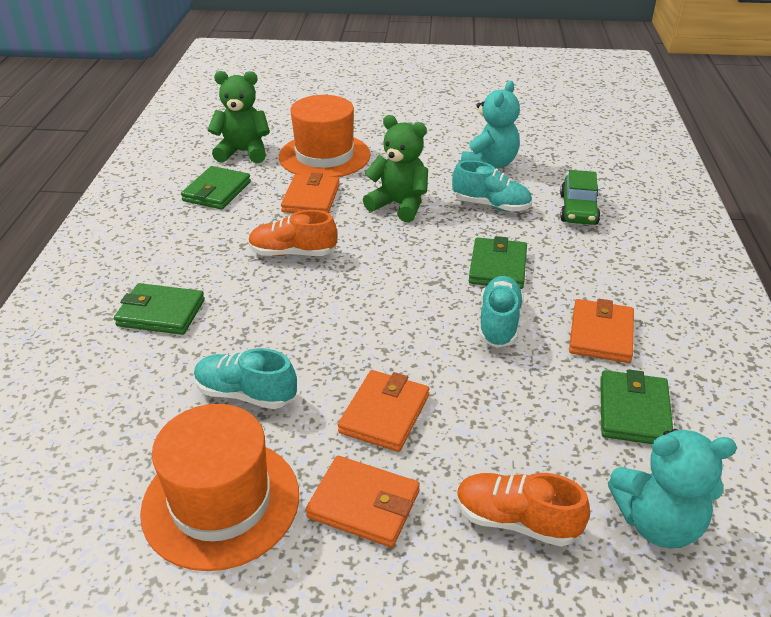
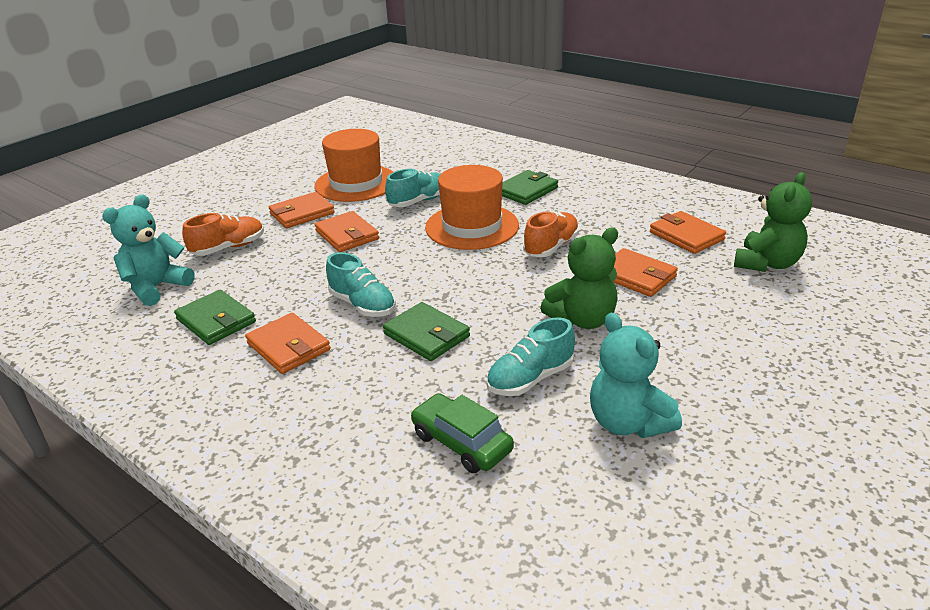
camera: 125 degrees right, 5 degrees down
green wallet [181,166,251,210] -> orange wallet [650,211,726,254]
orange hat [279,95,370,177] -> orange hat moved to [425,165,519,250]

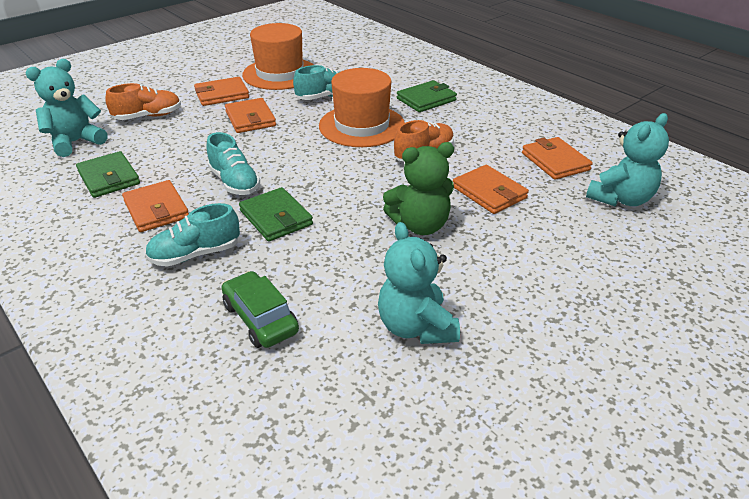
camera: 10 degrees right, 5 degrees up
turquoise shoe [486,317,575,396] -> turquoise shoe moved to [145,203,240,267]
green teddy bear [734,172,812,272] -> turquoise teddy bear [586,113,669,206]

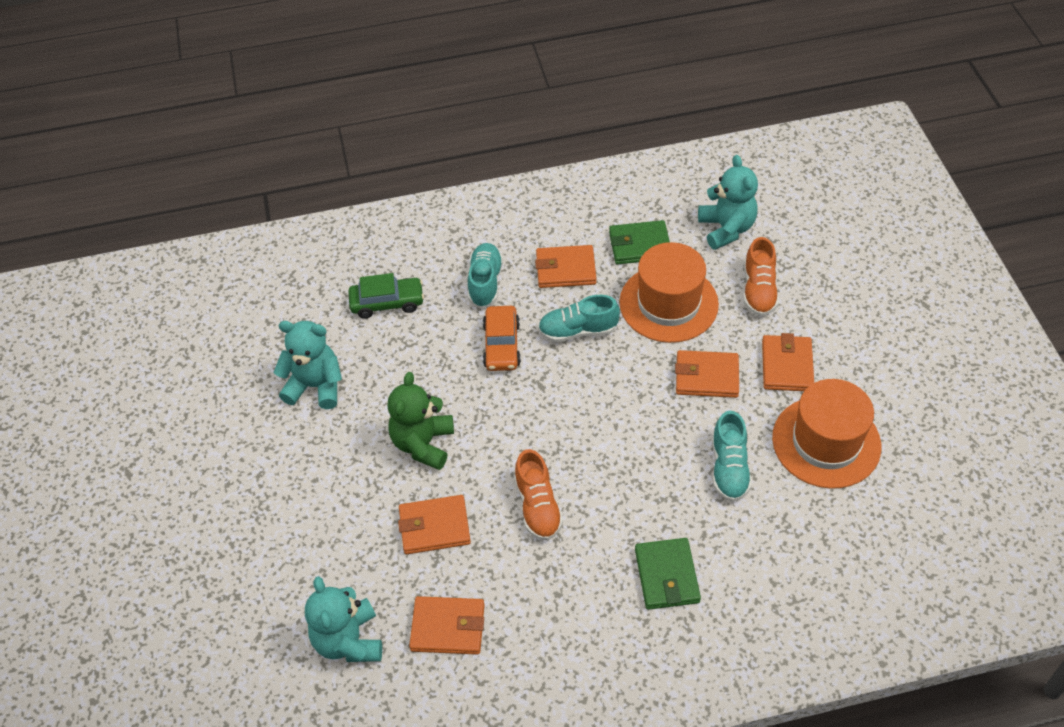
camera: 120 degrees right, 15 degrees up
green wallet [239,187,313,242] -> orange car [483,306,521,371]
orange hat [319,68,405,147] -> orange hat moved to [619,242,719,343]

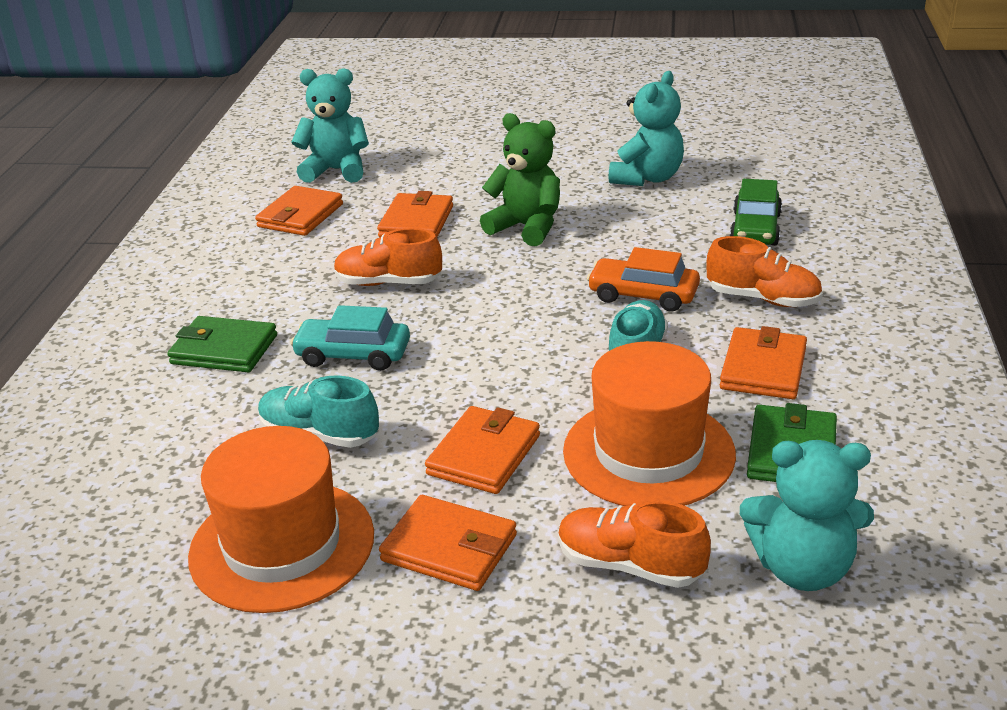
camera: 110 degrees right, 20 degrees down
turquoise shoe [468,243,503,308] -> orange shoe [707,236,823,307]
none -> turquoise car [290,305,410,371]

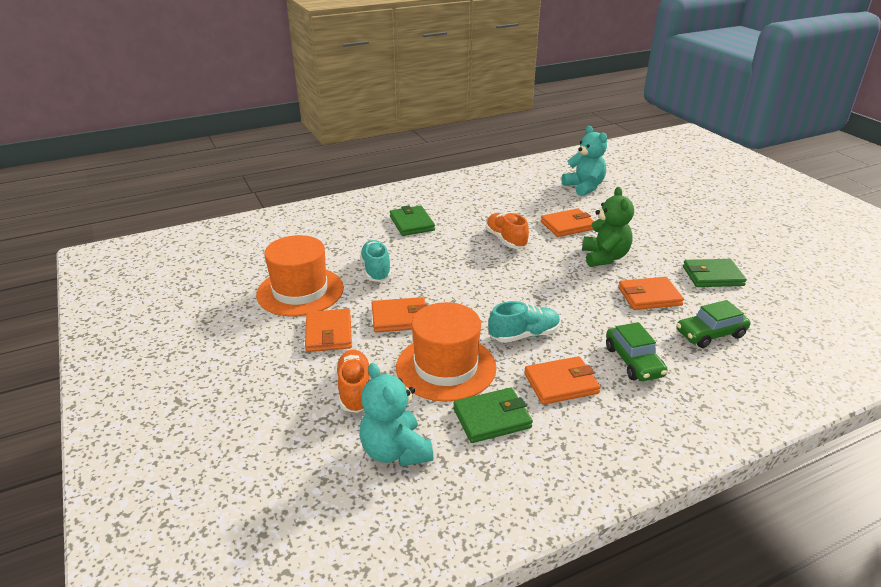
camera: 55 degrees right, 0 degrees up
orange wallet [255,186,343,236] -> orange wallet moved to [618,277,684,310]
turquoise car [290,305,410,371] -> none
orange car [587,247,700,312] -> none
turquoise teddy bear [609,71,684,186] -> green wallet [683,259,747,287]
orange shoe [707,236,823,307] -> green car [606,322,668,381]

